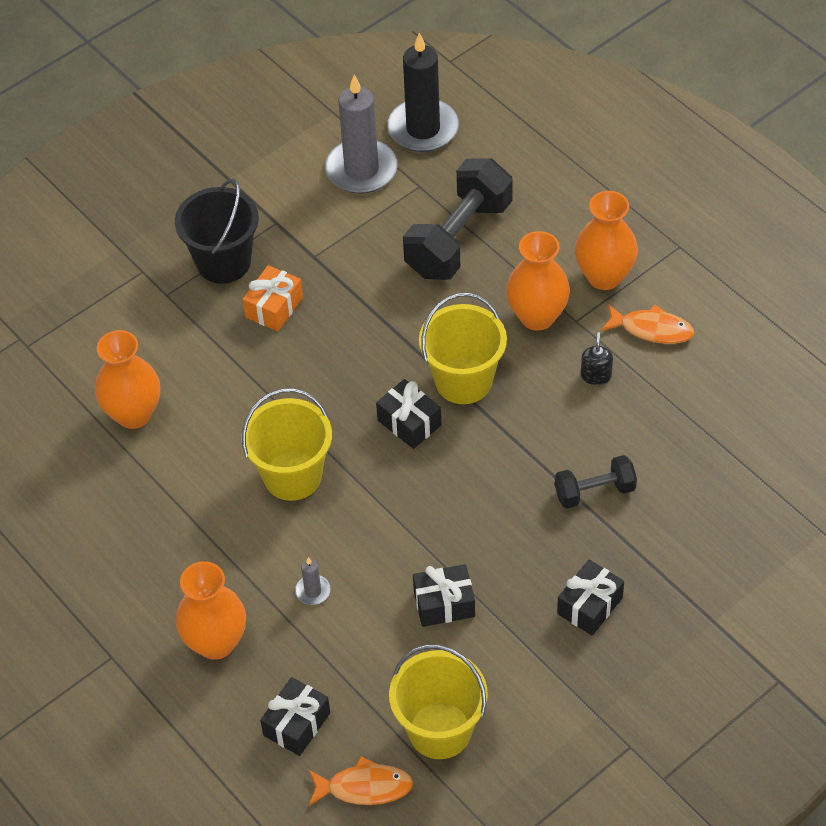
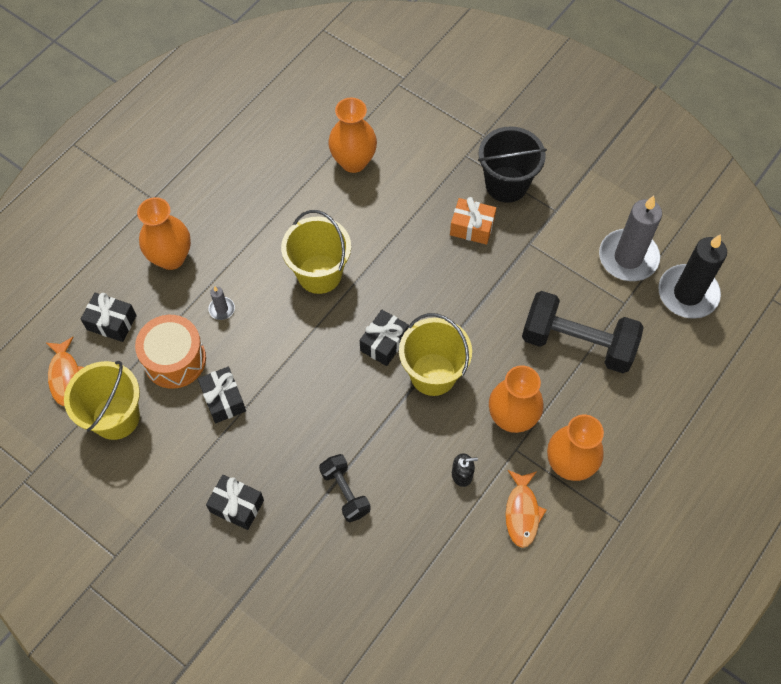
camera: 75 degrees right, 10 degrees up
none -> orange drum [135,315,206,389]

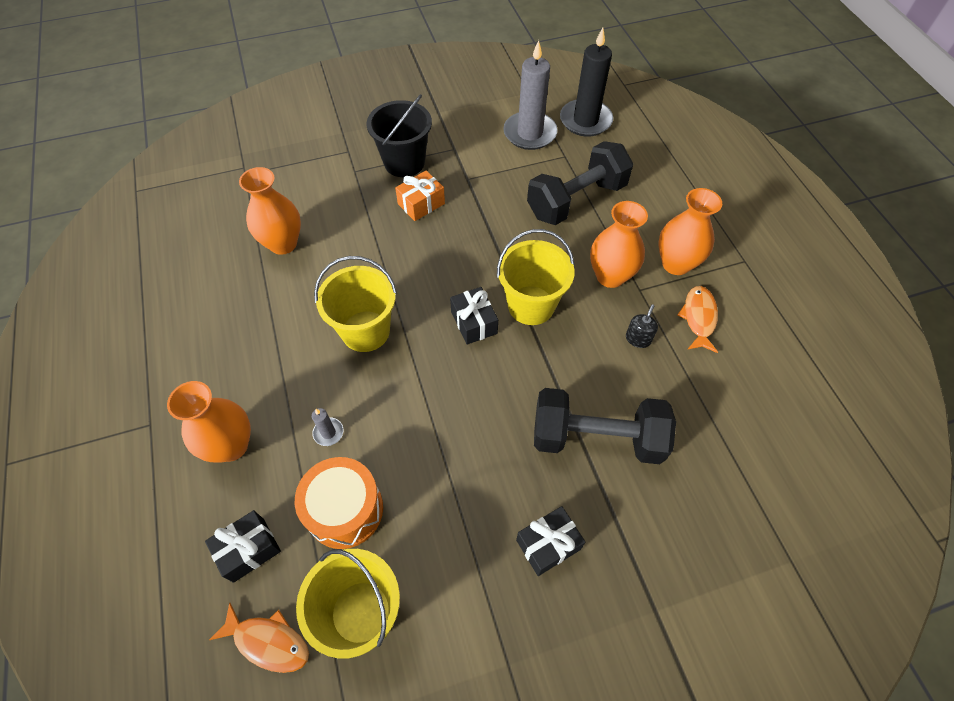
camera: 55 degrees left, 5 degrees down
black gift [198,367,246,423] -> none
black dumbbell [319,454,371,522] -> black dumbbell [534,388,676,464], size x1.84
orange fish [505,470,546,548] -> orange fish turned 120 degrees counterclockwise [677,286,718,353]

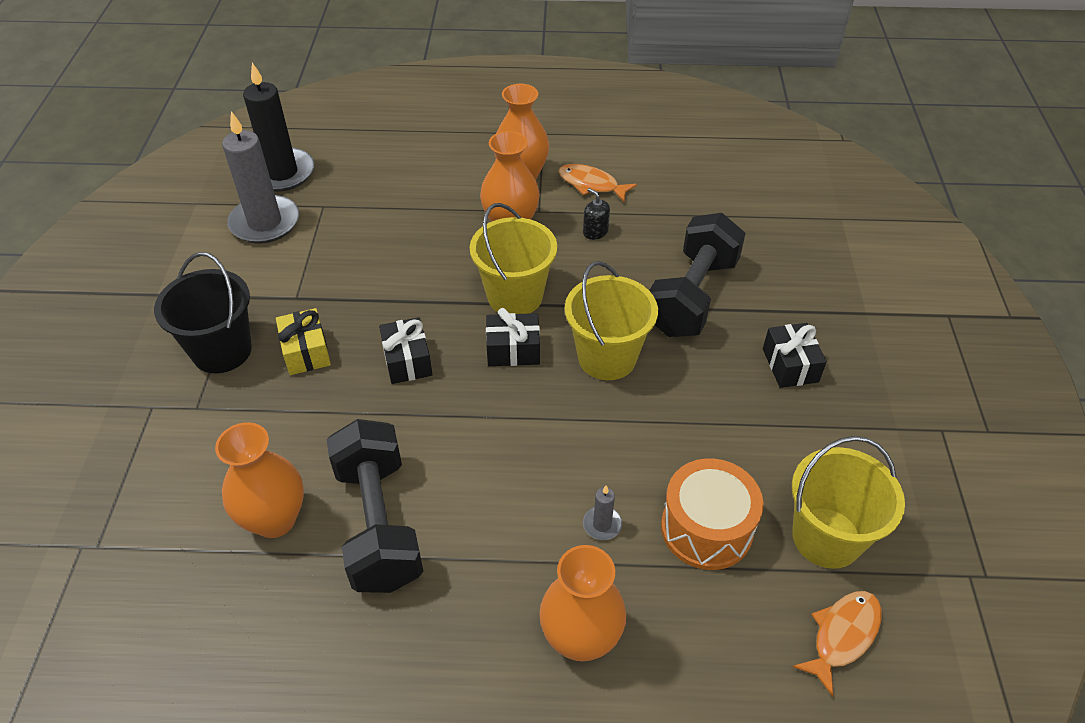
camera: 70 degrees left, 10 degrees down
black gift [205,510,281,583] -> black gift moved to [379,317,432,384]
yellow bucket [314,256,397,352] -> yellow bucket moved to [565,261,658,380]
orange gift [395,171,445,221] -> yellow gift [276,308,331,375]
black dumbbell [527,141,633,225] -> black dumbbell moved to [327,419,423,593]

